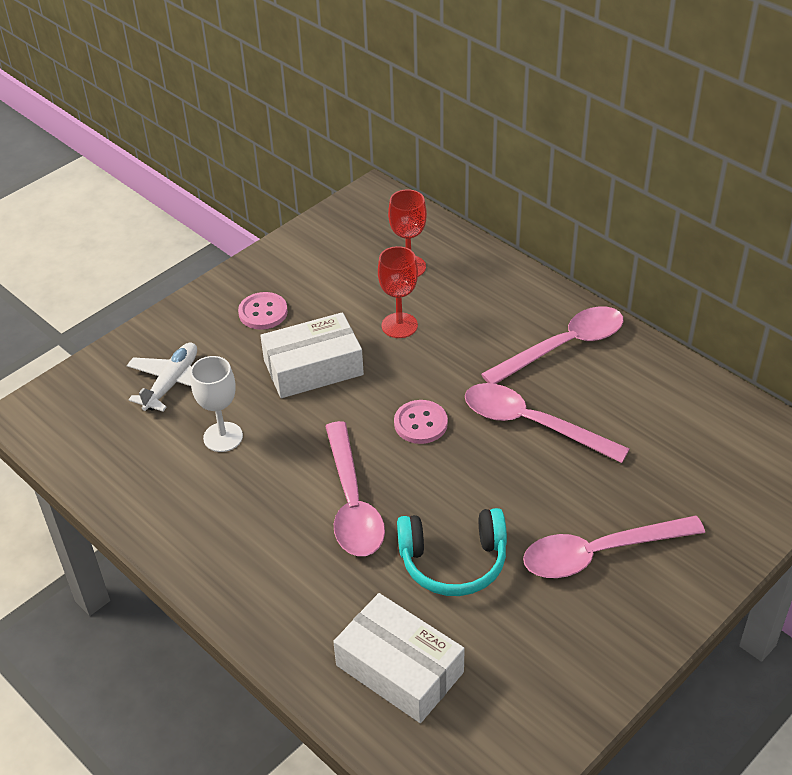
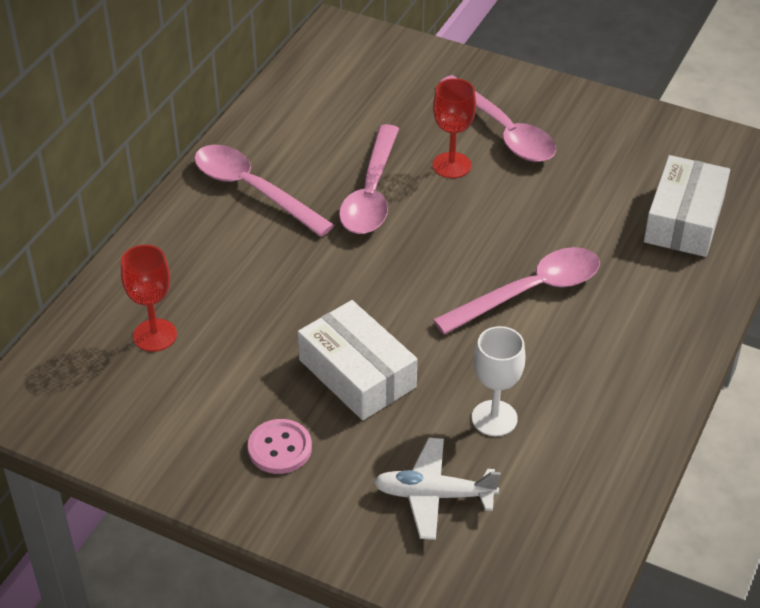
camera: 110 degrees left, 0 degrees up
red goblet [378,246,418,338] -> red goblet moved to [432,78,476,178]
pink button [394,400,448,444] -> none
turquoise headphones [397,508,507,596] -> none

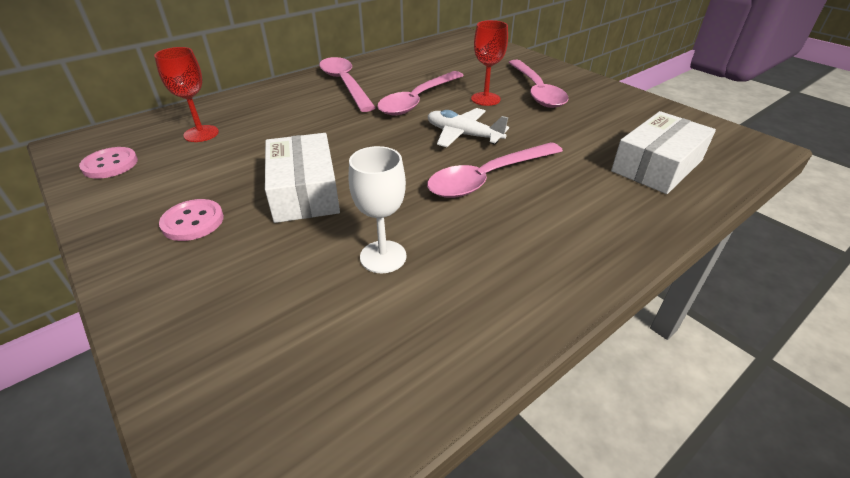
camera: 25 degrees right, 5 degrees down
white plane [374,438,501,540] -> white plane moved to [428,108,509,147]
pink spoon [433,247,600,334] -> pink spoon turned 150 degrees clockwise [427,142,563,198]
none -> pink button [79,147,138,179]

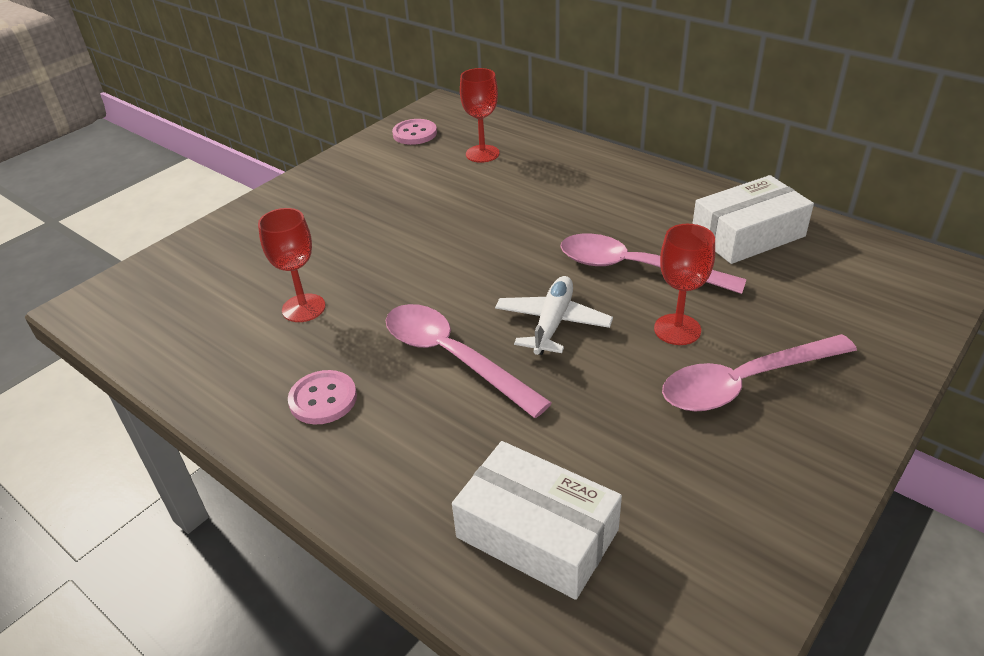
camera: 80 degrees right, 0 degrees up
pink button [159,199,224,241] -> pink button moved to [288,370,357,424]
white box [265,133,340,223] -> white box moved to [693,175,814,264]
pink spoon [319,57,376,112] -> none
white goblet [349,146,406,273] -> red goblet [258,208,326,322]

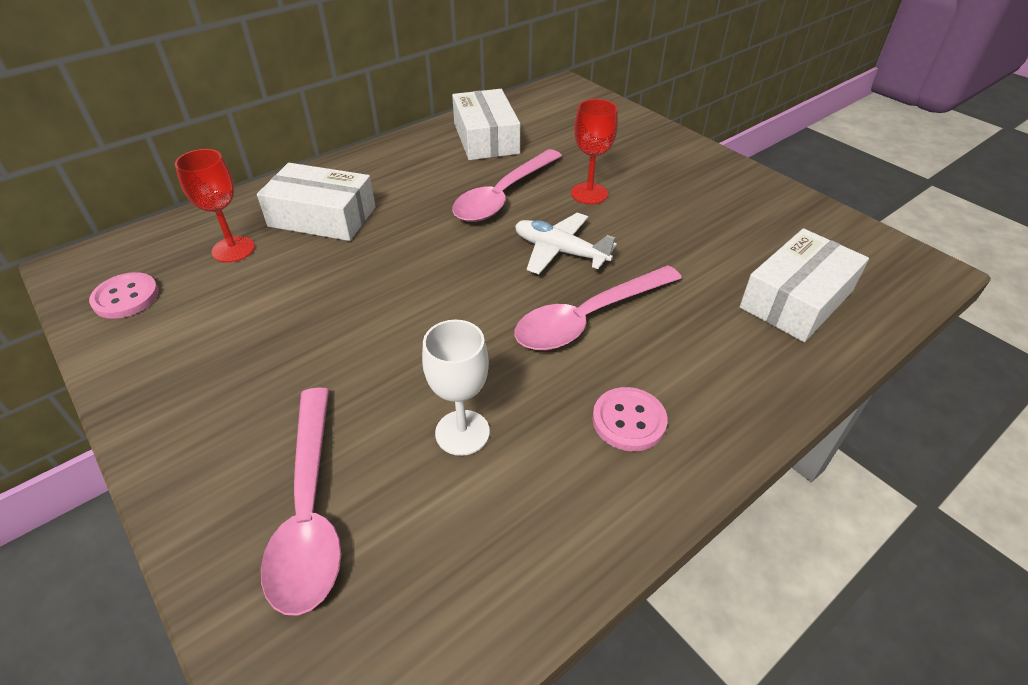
camera: 80 degrees left, 5 degrees up
red goblet [258,208,326,322] -> white goblet [422,320,490,456]
pink spoon [662,334,857,412] -> pink spoon moved to [261,387,341,616]
none -> white box [257,163,376,241]

